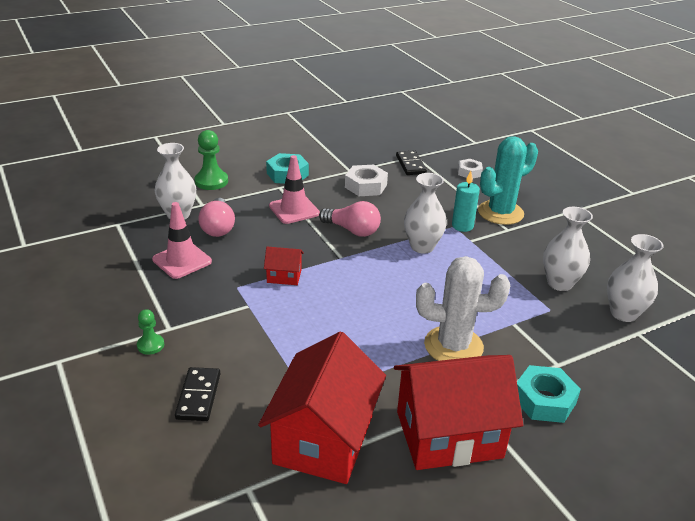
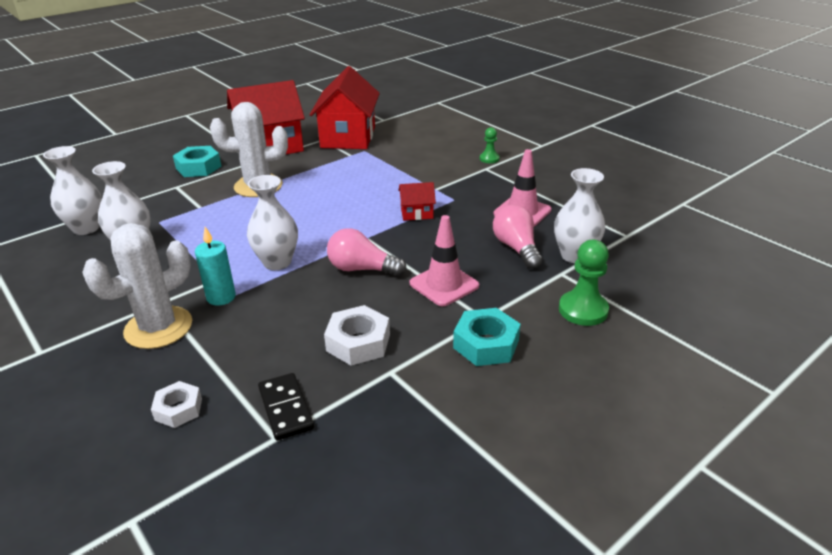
camera: 170 degrees right, 0 degrees up
black domino [175,367,220,421] -> none
turquoise cactus [478,136,538,225] -> white cactus [82,223,192,349]

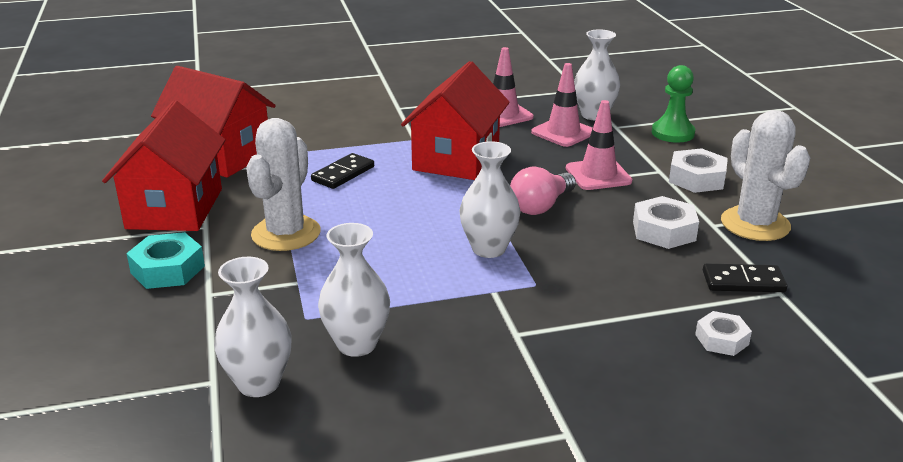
camera: 65 degrees left, 5 degrees down
white cactus [82,223,192,349] -> white cactus moved to [721,110,810,241]
turquoise candle [195,227,236,306] -> none
red house [398,182,436,221] -> red house [401,61,510,180], size x2.27
turquoise nut [453,308,521,366] -> white nut [669,148,728,193]
green pawn [480,127,500,163] -> none
pink light bulb [493,204,543,269] -> pink traffic cone [531,63,592,147]
none -> black domino [311,153,374,189]

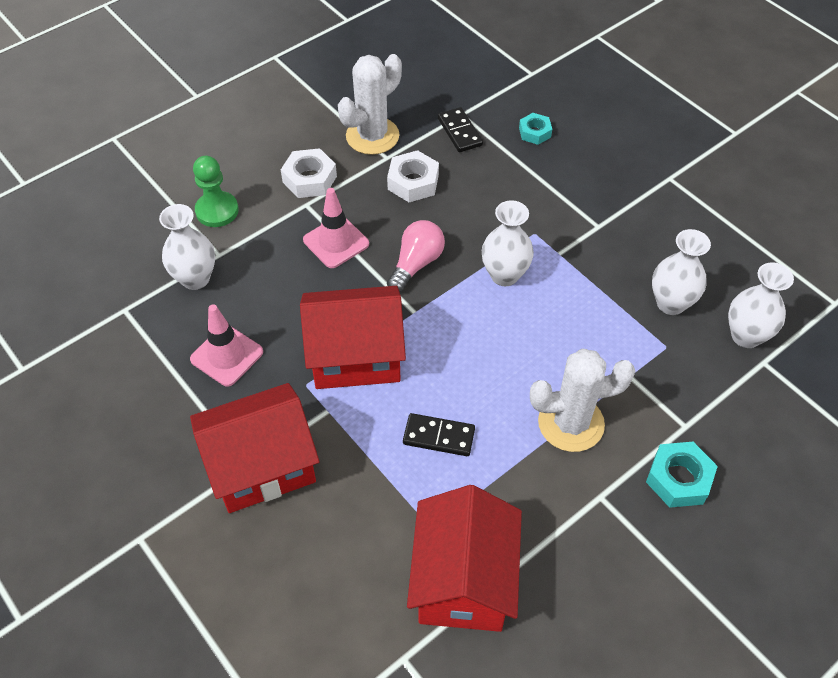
camera: 115 degrees left, 25 degrees up
red house [102,101,226,231] -> red house moved to [190,383,320,513]
pink light bulb [510,167,576,215] -> pink light bulb turned 75 degrees counterclockwise [387,220,445,292]
pink traffic cone [531,63,592,147] -> none
white nut [695,311,752,356] -> turquoise nut [519,113,552,145]

